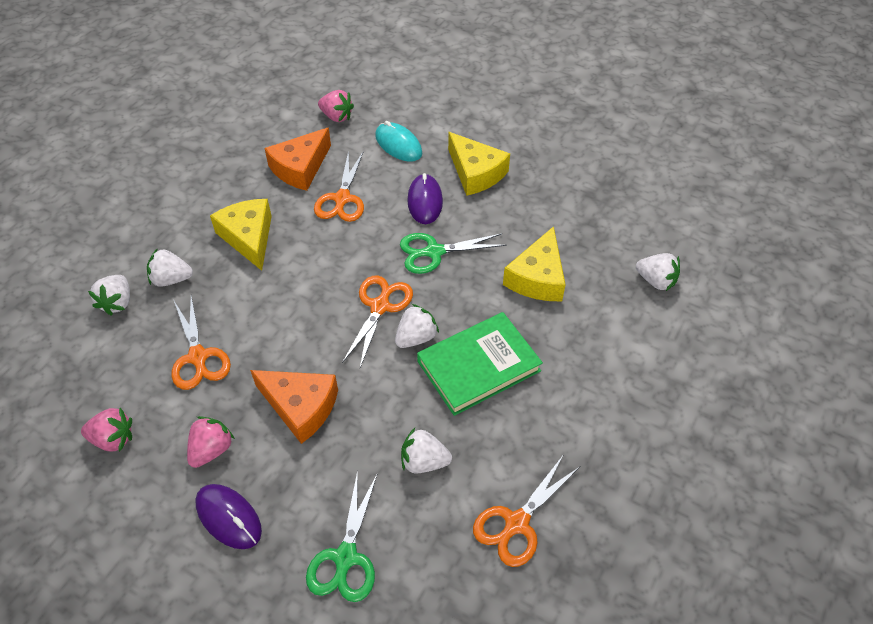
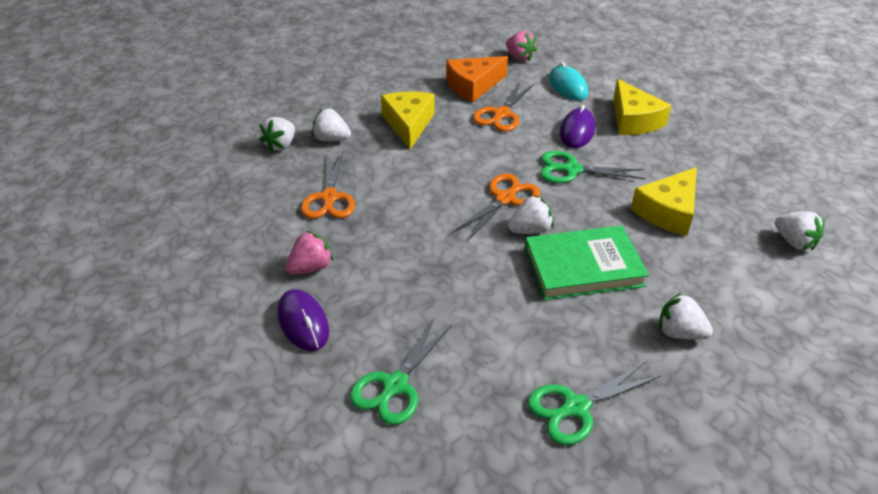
camera: 20 degrees right, 10 degrees down
pink strawberry [81,408,132,452] -> none
orange cheese [250,370,338,444] -> none
white strawberry [401,428,452,473] -> white strawberry moved to [659,293,713,340]
orange scissors [473,454,579,567] -> green scissors [527,362,661,445]

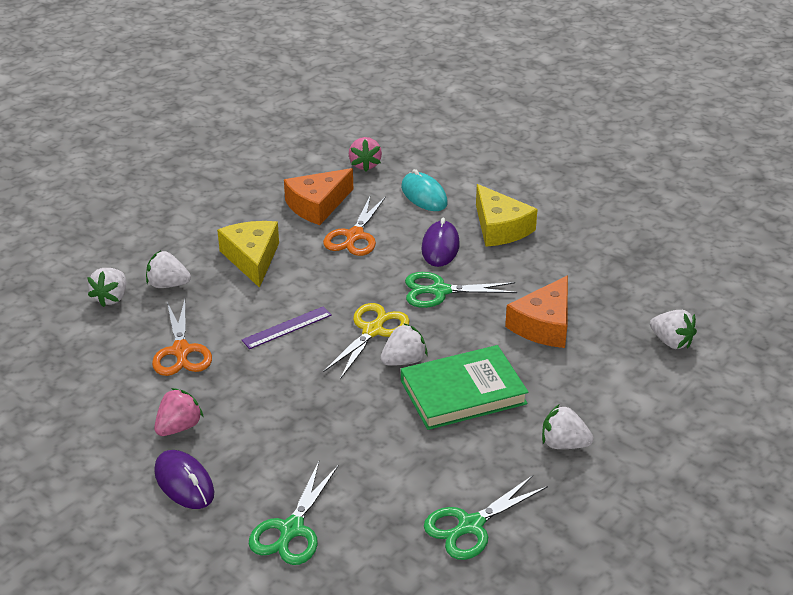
camera: 10 degrees left, 5 degrees down
orange scissors [453,174,540,240] -> yellow scissors [323,303,410,379]
pink strawberry [506,31,537,61] -> pink strawberry turned 45 degrees clockwise [349,137,382,172]
yellow cheese [631,167,697,236] -> orange cheese [505,275,568,348]
none -> purple ruler [242,307,332,349]

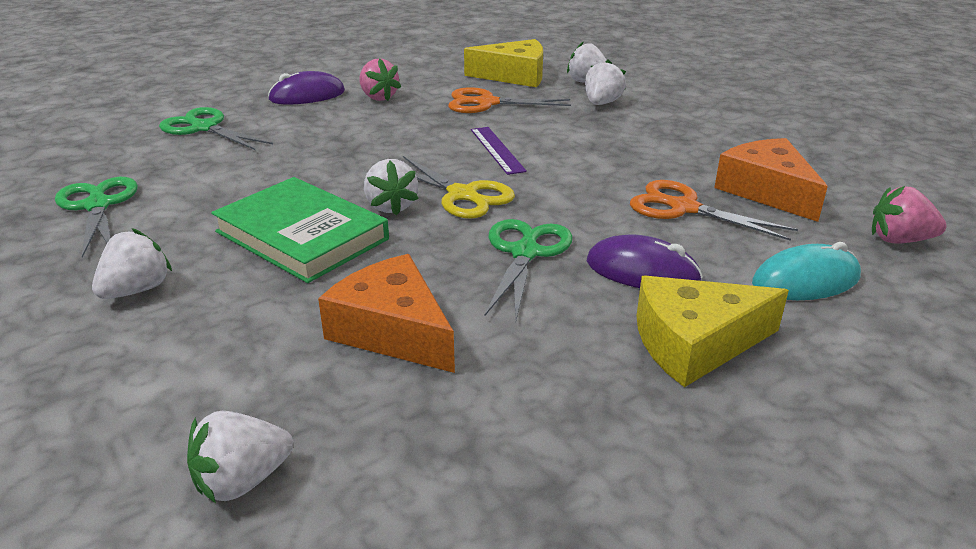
camera: 105 degrees right, 5 degrees down
yellow cheese [217,221,279,288] -> yellow cheese moved to [464,39,543,87]
green book [401,345,529,430] -> green book turned 45 degrees counterclockwise [211,177,389,283]

